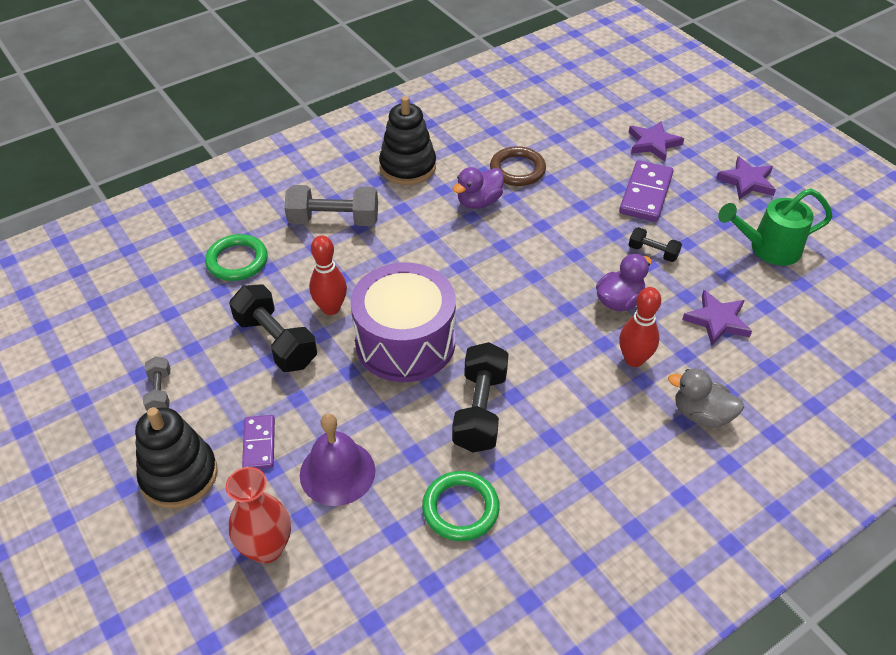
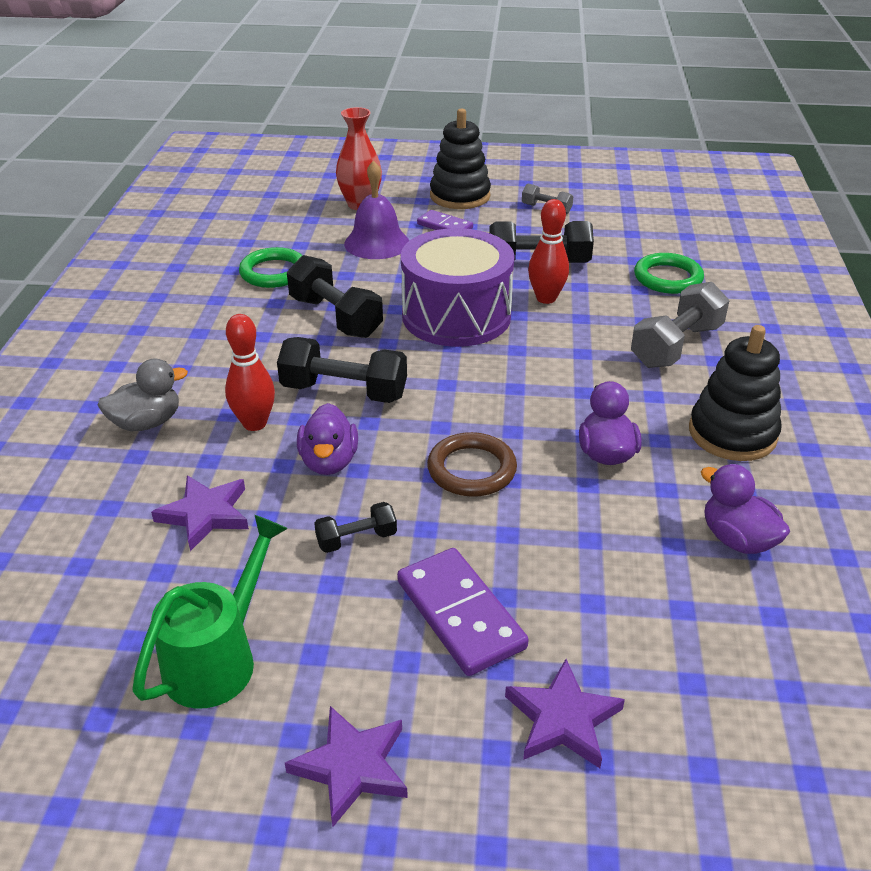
camera: 130 degrees right, 10 degrees down
brown ring [490,146,546,186] -> brown ring moved to [427,432,517,497]
none -> black dumbbell [277,337,407,403]
none -> purple duck [701,464,790,554]

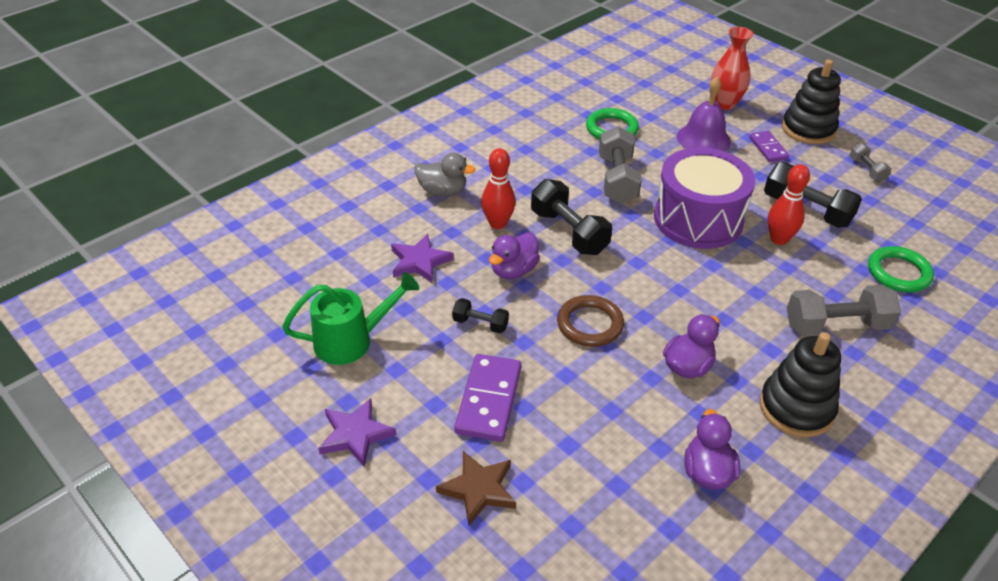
camera: 40 degrees right, 5 degrees up
black dumbbell [287,255,383,338] -> grey dumbbell [599,126,642,204]
purple star [505,659,625,768] -> brown star [436,451,516,525]

